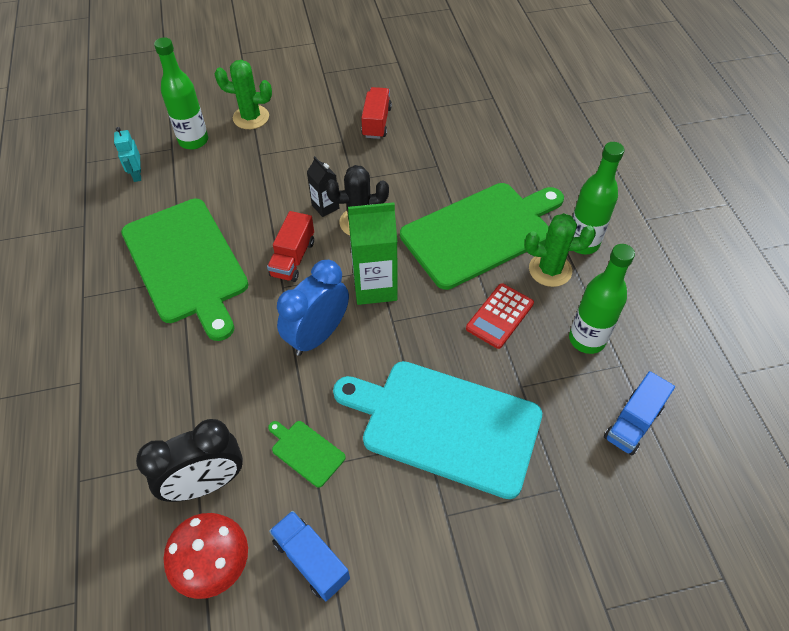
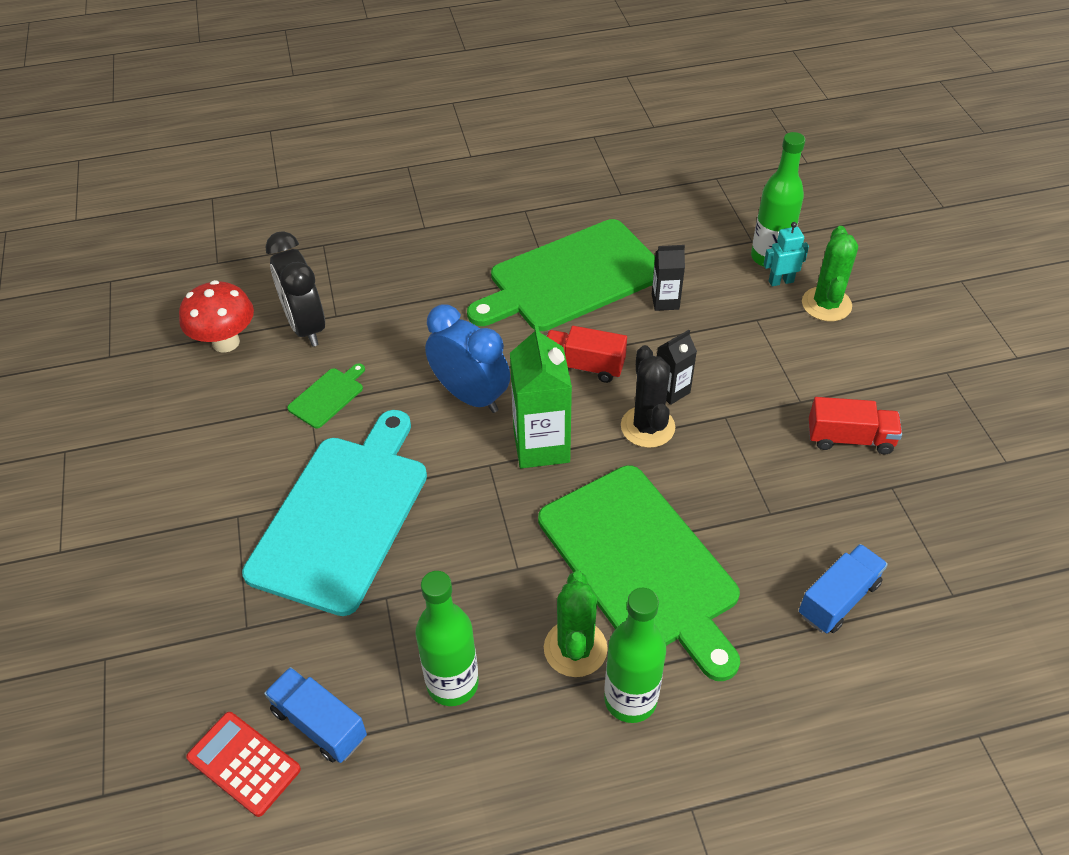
camera: 90 degrees right, 5 degrees down
turquoise robot [114,127,141,182] -> turquoise robot moved to [763,222,809,286]
blue truck [269,511,350,601] -> blue truck moved to [799,544,888,633]
red calculator [466,283,534,349] -> red calculator moved to [186,712,301,817]
none -> black carton [652,245,685,311]

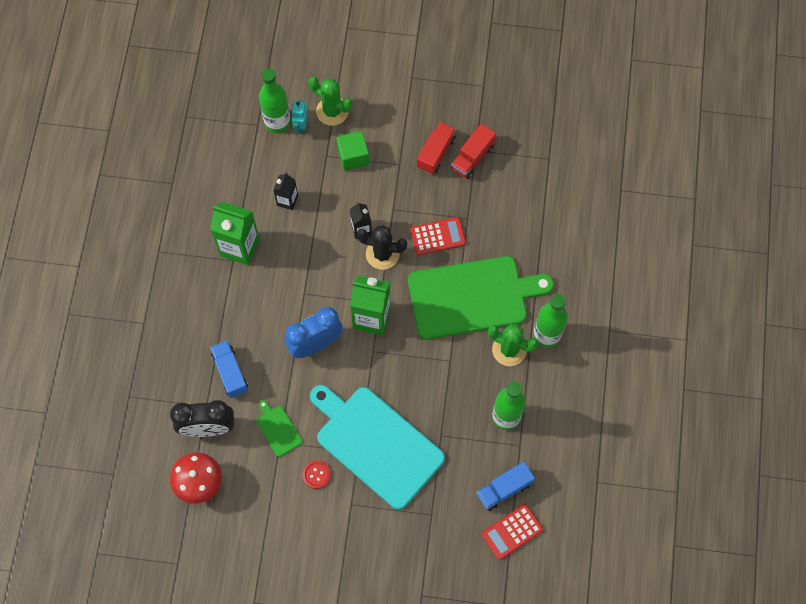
camera: 70 degrees left, 20 degrees up
green cutting board [467,219,655,331] -> green carton [210,202,260,265]
red truck [547,326,627,383] -> red truck moved to [451,124,496,179]
blue truck [799,544,888,633] -> blue truck moved to [210,340,248,398]
none -> red button [302,460,331,489]
none -> green cube [337,131,369,171]
none -> red calculator [410,217,466,255]

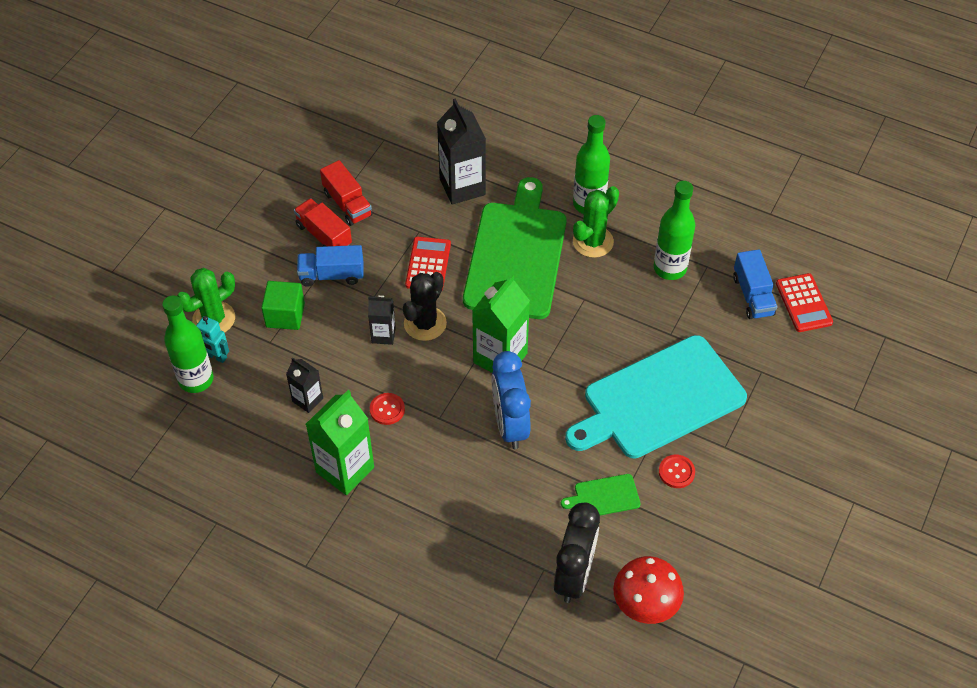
camera: 70 degrees left, 15 degrees down
blue truck [210,340,248,398] -> blue truck moved to [297,245,363,287]
none -> red button [370,393,405,425]
none -> black carton [437,99,486,205]

